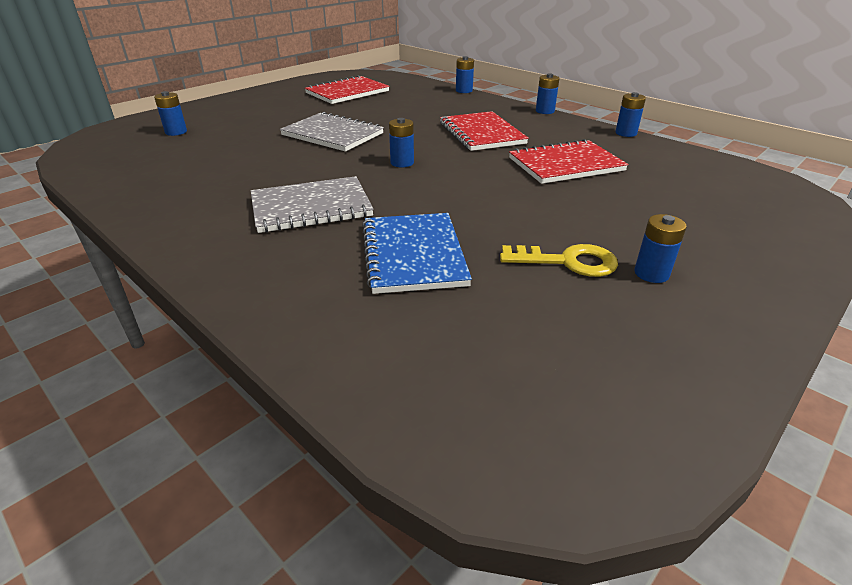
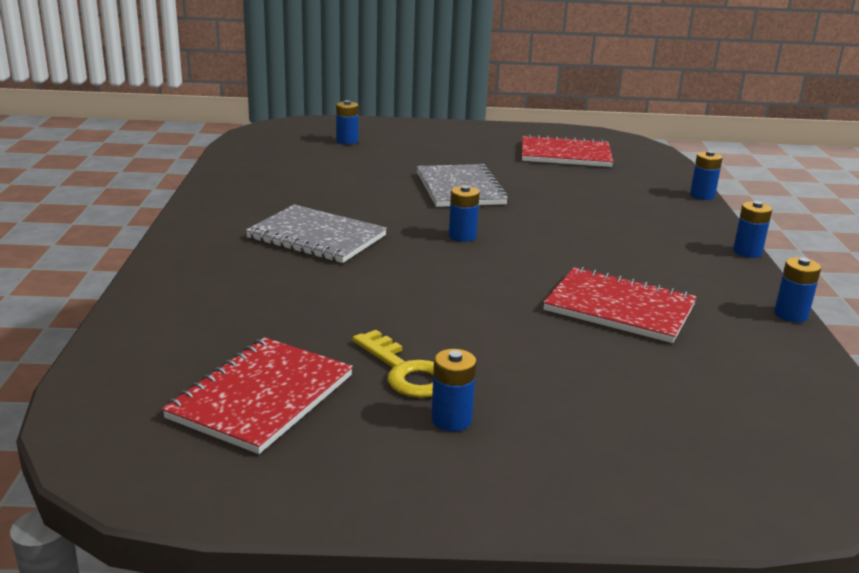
camera: 45 degrees right, 10 degrees down
blue notebook [362,213,472,294] -> none
red notebook [440,111,529,151] -> red notebook moved to [162,337,353,454]

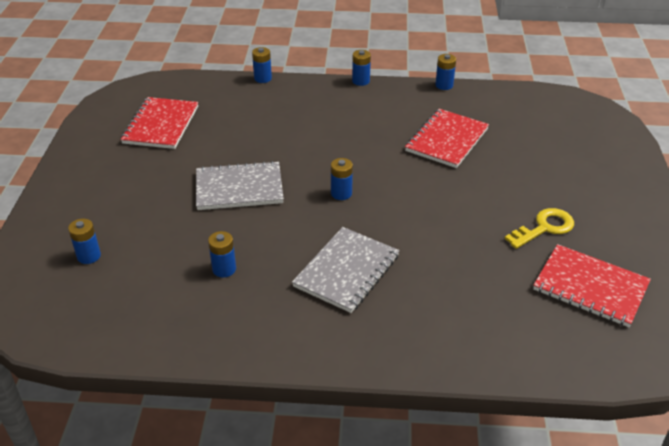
camera: 85 degrees left, 15 degrees up
blue battery [431,349,476,431] -> blue battery moved to [208,231,236,277]

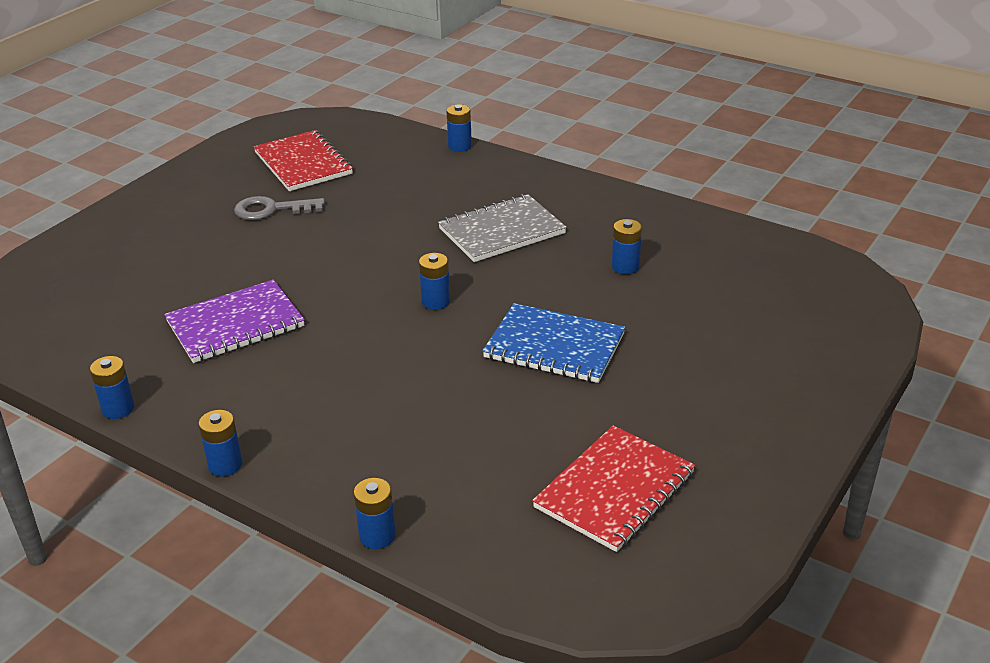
camera: 150 degrees left, 5 degrees down
blue battery [68,219,101,264] -> blue battery moved to [446,104,472,152]
grey notebook [196,161,284,210] -> blue notebook [482,303,625,383]
red notebook [405,109,489,168] -> purple notebook [165,280,305,363]
yellow key [505,208,574,249] -> grey key [234,196,325,220]

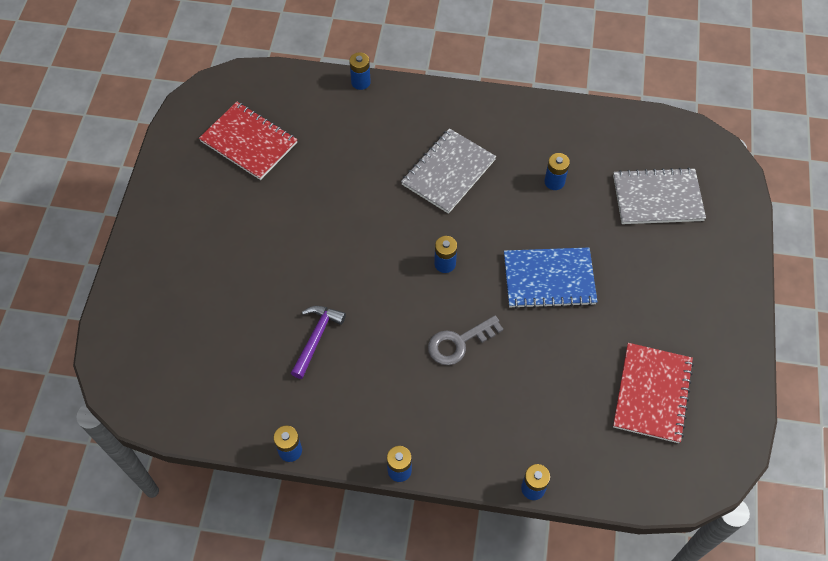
camera: 25 degrees left, 25 degrees up
purple notebook [165,280,305,363] -> purple hammer [291,306,346,379]
grey key [234,196,325,220] -> grey key moved to [428,315,503,365]
none -> grey notebook [613,167,706,224]

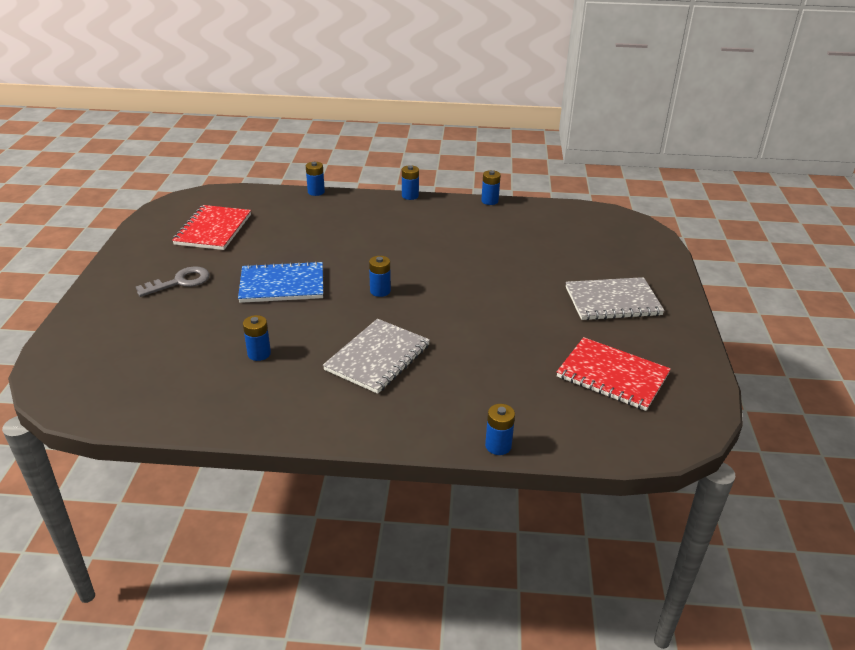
camera: 175 degrees right, 25 degrees down
purple hammer [291,306,346,379] -> none
grey key [428,315,503,365] -> grey key moved to [136,267,210,297]
grey notebook [613,167,706,224] -> grey notebook moved to [566,277,665,320]

